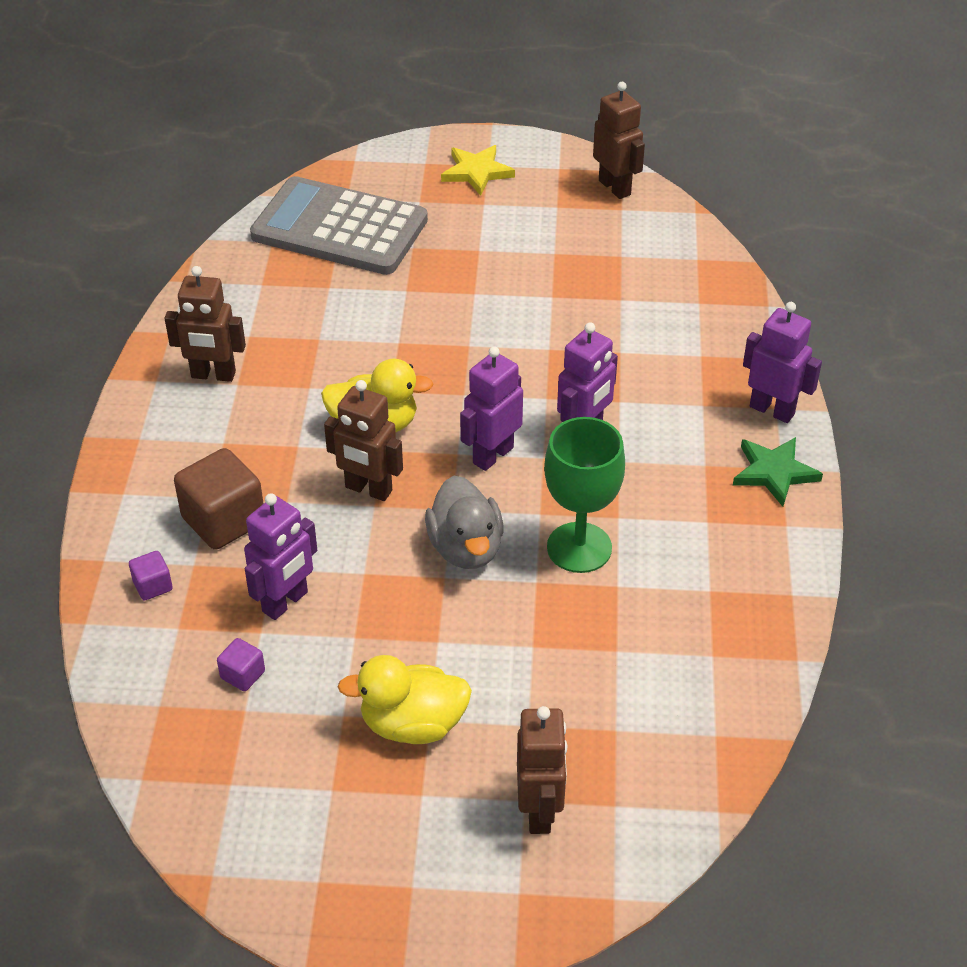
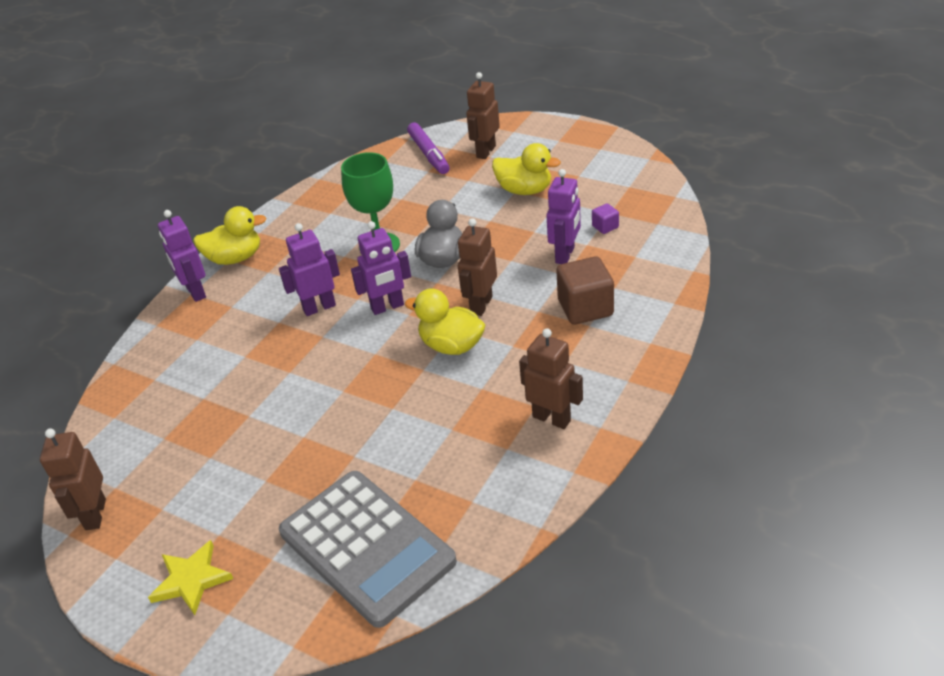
camera: 150 degrees left, 5 degrees down
purple cube [129,551,173,600] -> none
purple robot [244,493,317,620] -> purple robot turned 135 degrees clockwise [546,169,581,264]
brown robot [324,380,403,501] -> brown robot turned 120 degrees counterclockwise [458,218,497,316]
green star [733,437,823,507] -> yellow duck [193,206,266,265]
none -> purple marker [407,122,450,174]

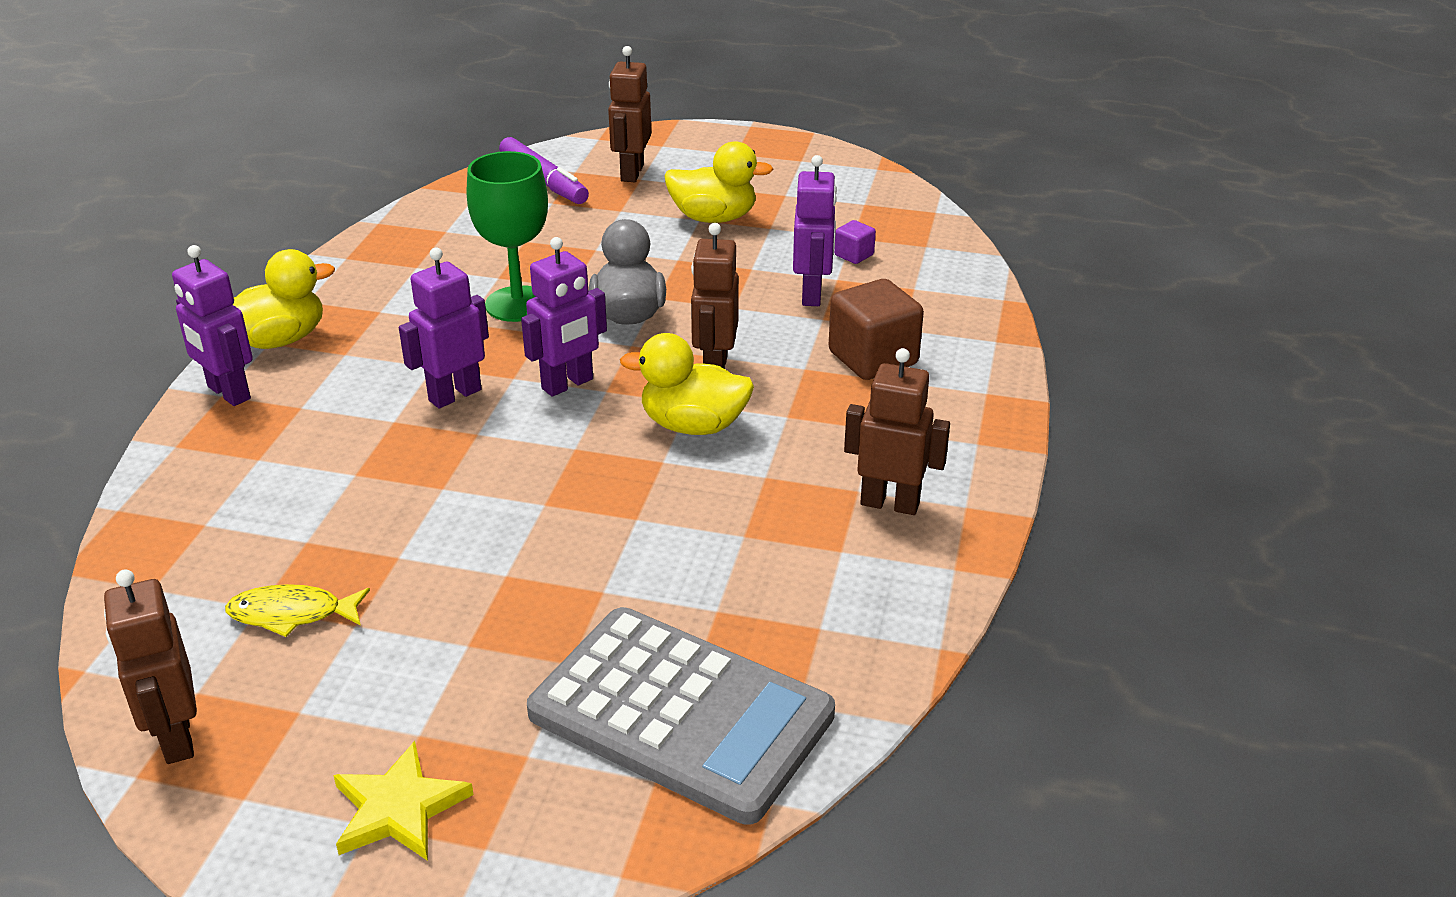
camera: 20 degrees left, 5 degrees down
none -> yellow fish [225,584,370,637]

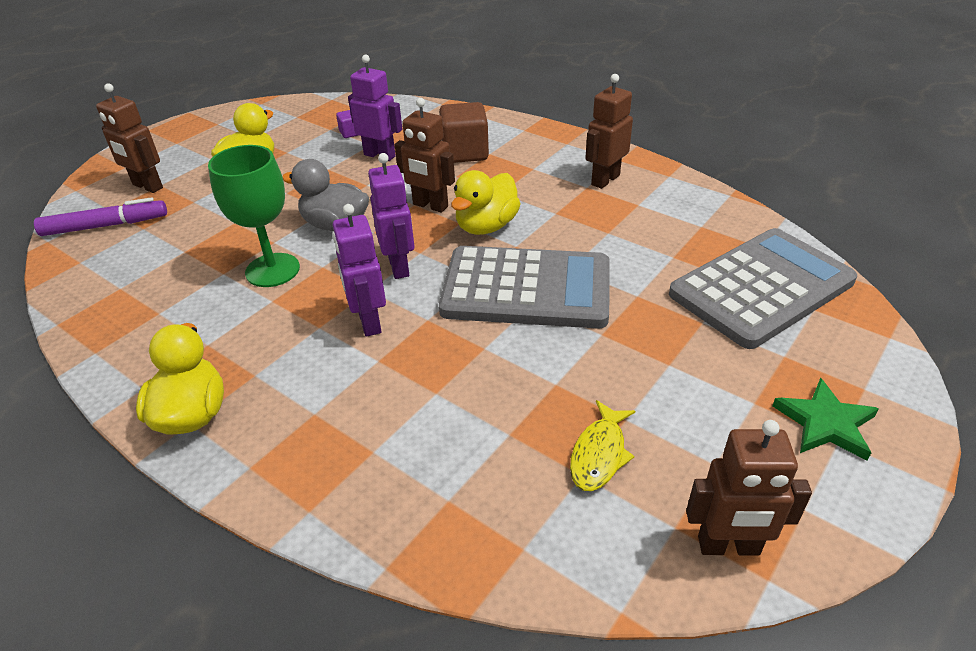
camera: 65 degrees left, 5 degrees up
purple robot [172,245,253,406] -> none
yellow star [333,741,474,861] -> green star [772,378,879,461]
none -> grey calculator [439,246,610,329]

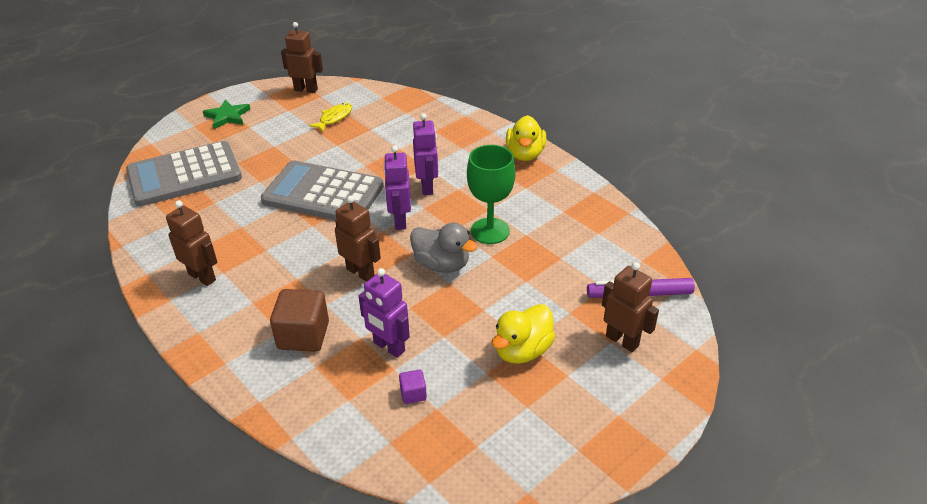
camera: 170 degrees left, 0 degrees up
yellow duck [451,170,521,235] -> none
brown robot [585,74,633,189] -> brown robot turned 105 degrees counterclockwise [166,200,217,286]

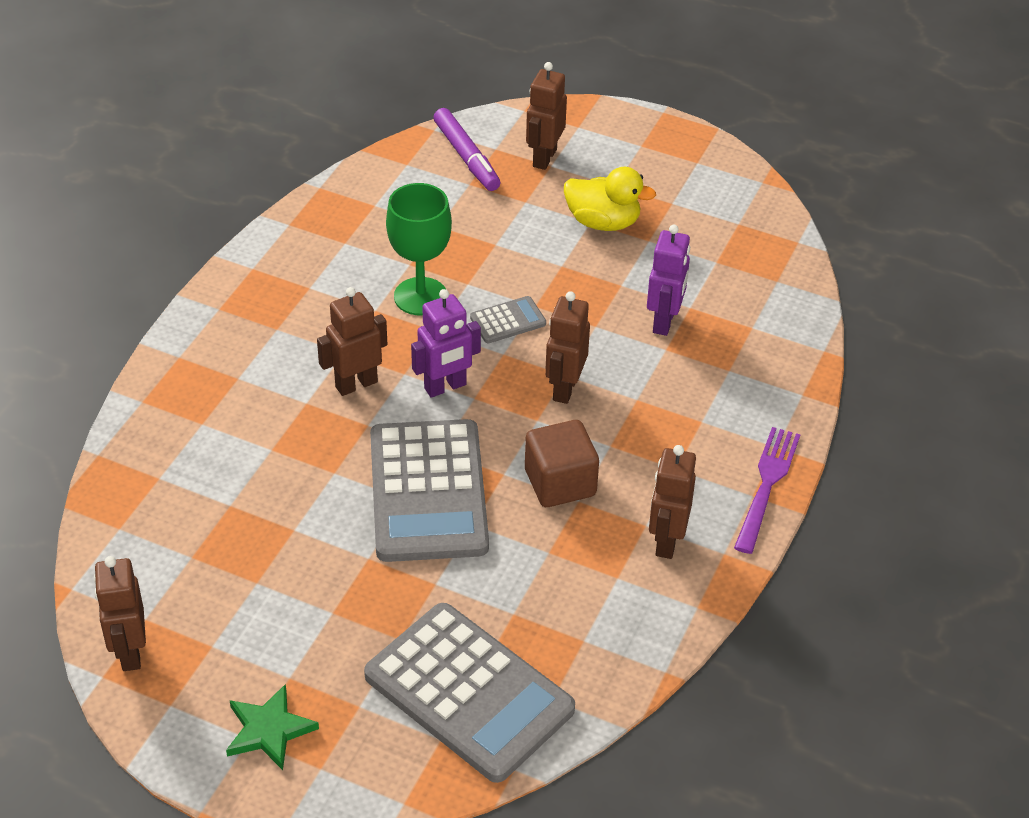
camera: 115 degrees left, 5 degrees up
brown cube [270,289,329,352] -> brown cube moved to [525,420,599,507]
yellow fish [308,103,353,132] -> none
purple cube [399,370,427,404] -> none
grey duck [410,223,478,273] -> grey calculator [470,296,546,343]
purple robot [413,113,438,195] -> brown robot [317,287,387,396]
yellow duck [506,115,546,161] -> none
none -> purple fork [734,427,800,554]

